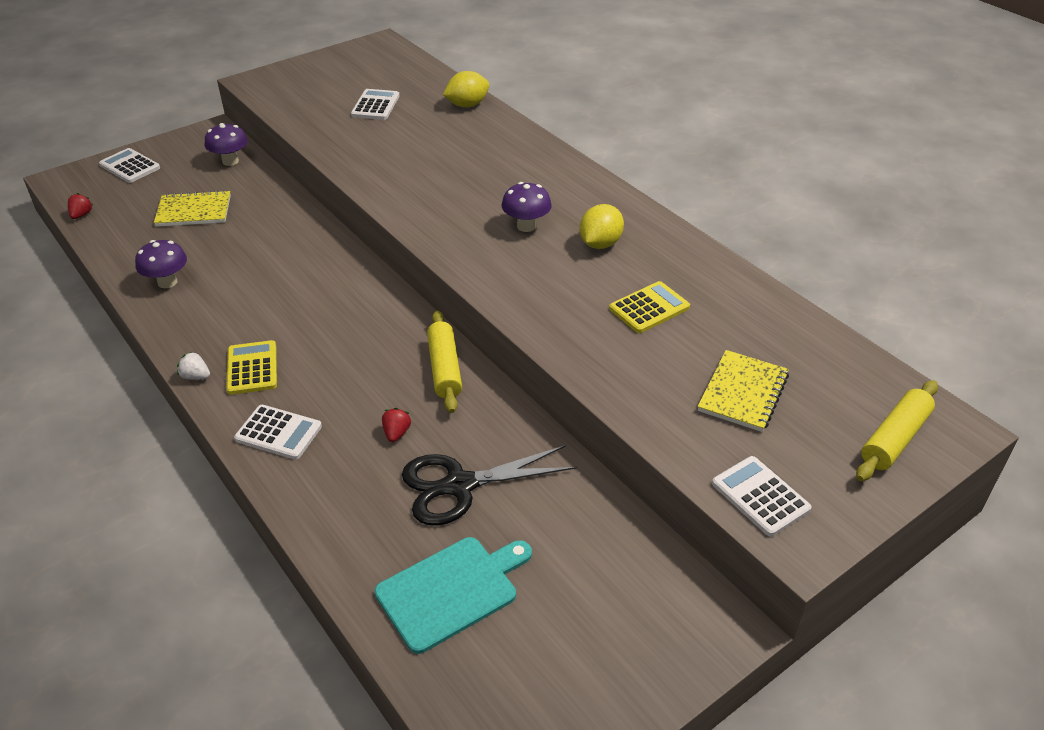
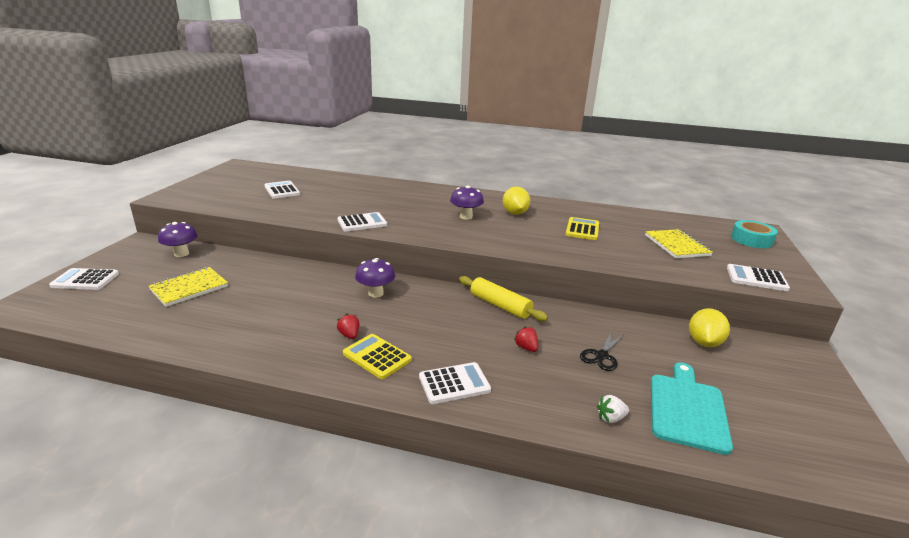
camera: 40 degrees left, 15 degrees down
red strawberry [68,193,93,219] -> red strawberry moved to [337,314,360,339]
purple mushroom [135,240,187,288] -> purple mushroom moved to [355,258,395,298]
white strawberry [177,351,210,380] -> white strawberry moved to [597,395,629,423]
black scissors [402,445,577,526] -> black scissors [580,330,624,371], size x0.54
yellow lemon [443,71,489,107] -> yellow lemon moved to [689,308,730,347]
yellow rolling pin [856,380,938,481] -> turquoise tape [731,220,778,248]
none -> white calculator [338,212,387,231]

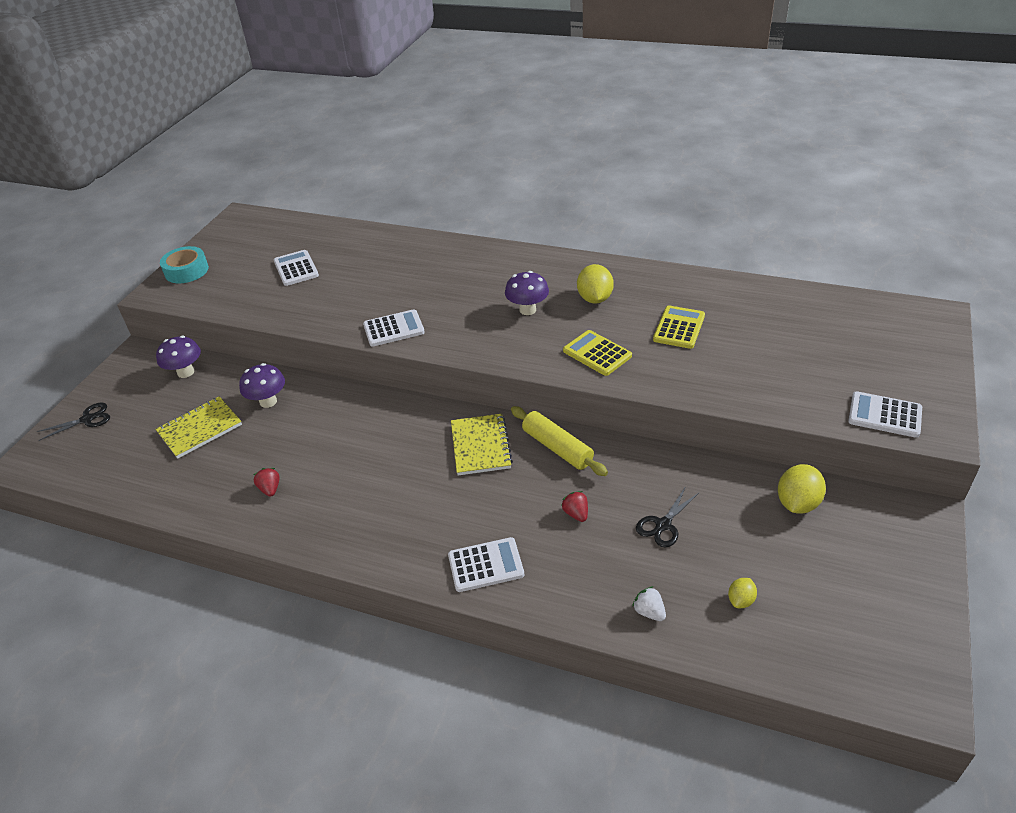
camera: 10 degrees right, 15 degrees up
white calculator [49,268,119,290] -> black scissors [37,402,110,441]
red strawberry [337,314,360,339] -> red strawberry moved to [254,468,279,497]
yellow calculator [343,334,412,379] -> yellow calculator moved to [563,330,632,376]
purple mushroom [355,258,395,298] -> purple mushroom moved to [239,363,285,408]
white strawberry [597,395,629,423] -> white strawberry turned 60 degrees clockwise [632,586,666,621]
yellow notebook [645,229,713,258] -> yellow notebook moved to [451,414,513,475]
turquoise cutting board [651,362,733,455] -> yellow lemon [728,578,757,608]
turquoise tape [731,220,778,248] -> turquoise tape moved to [160,246,209,284]

